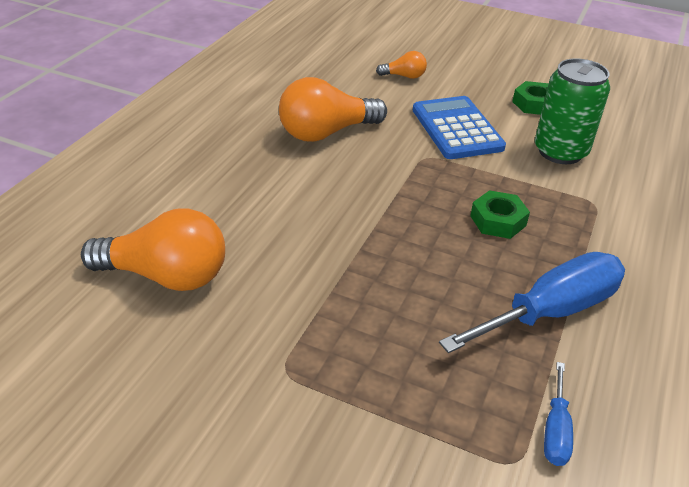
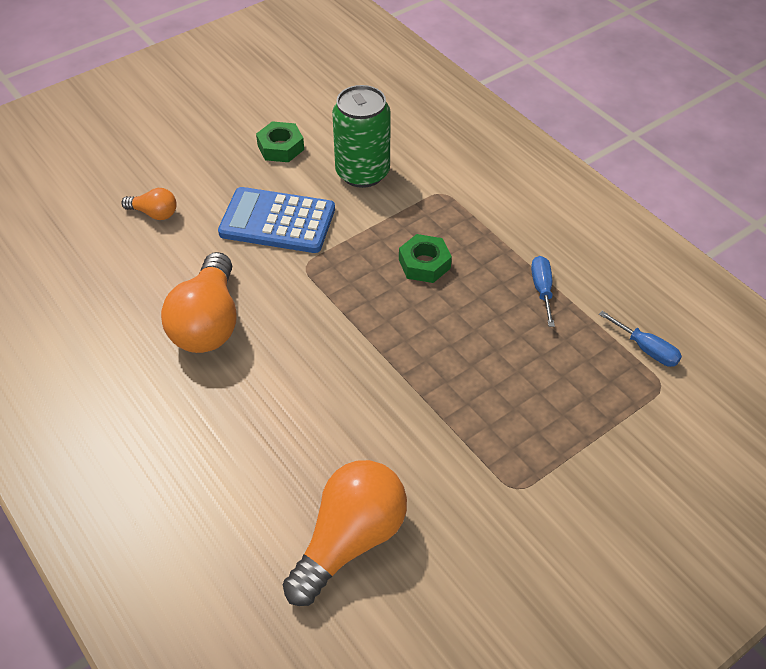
camera: 60 degrees left, 10 degrees up
orange light bulb [376,51,427,79] -> orange light bulb turned 75 degrees clockwise [121,188,177,220]
blue screwdriver [439,252,625,353] -> blue screwdriver [531,256,555,327], size x0.48

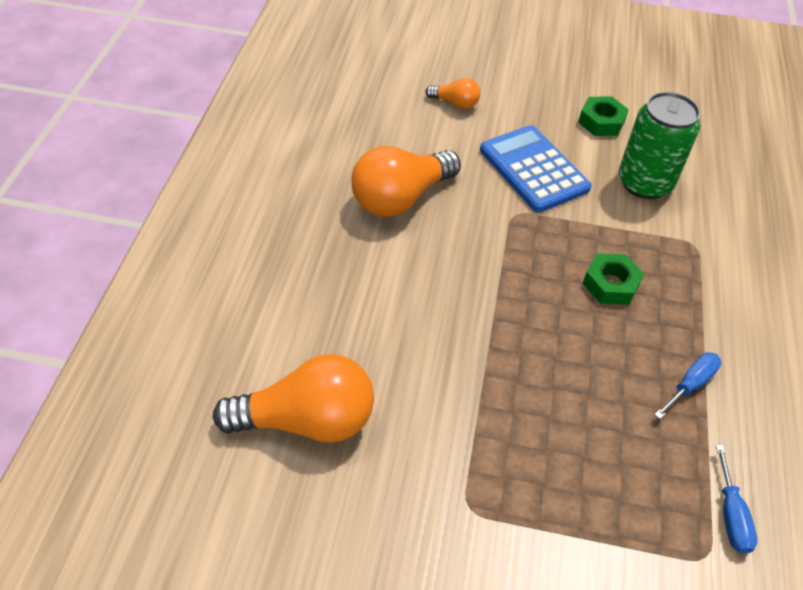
camera: 45 degrees right, 0 degrees up
orange light bulb [121,188,177,220] -> orange light bulb turned 45 degrees counterclockwise [425,78,480,109]

